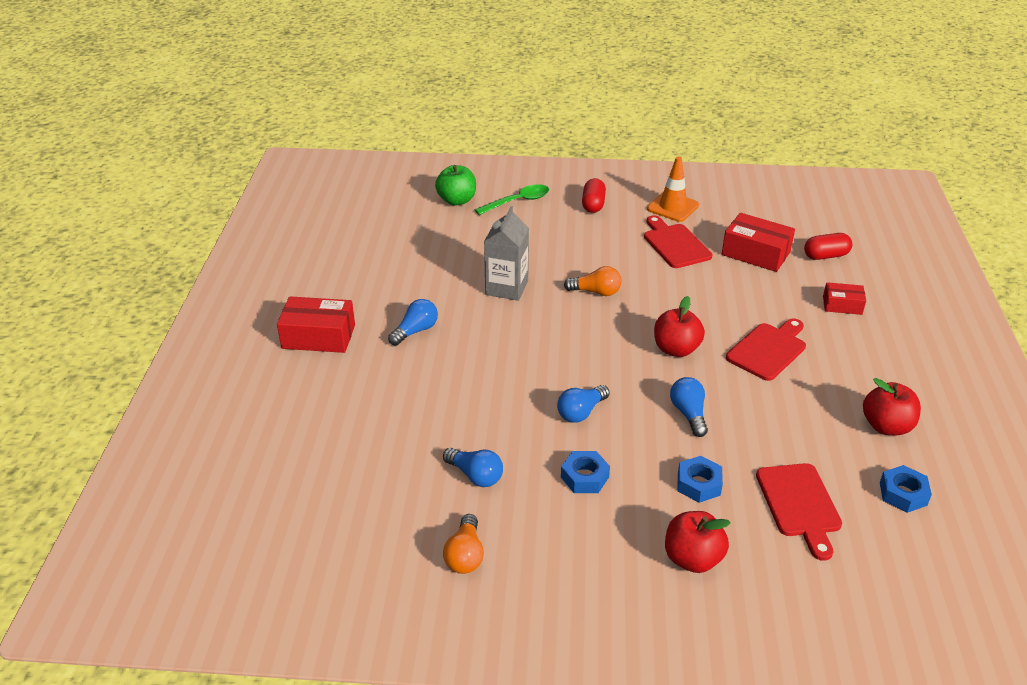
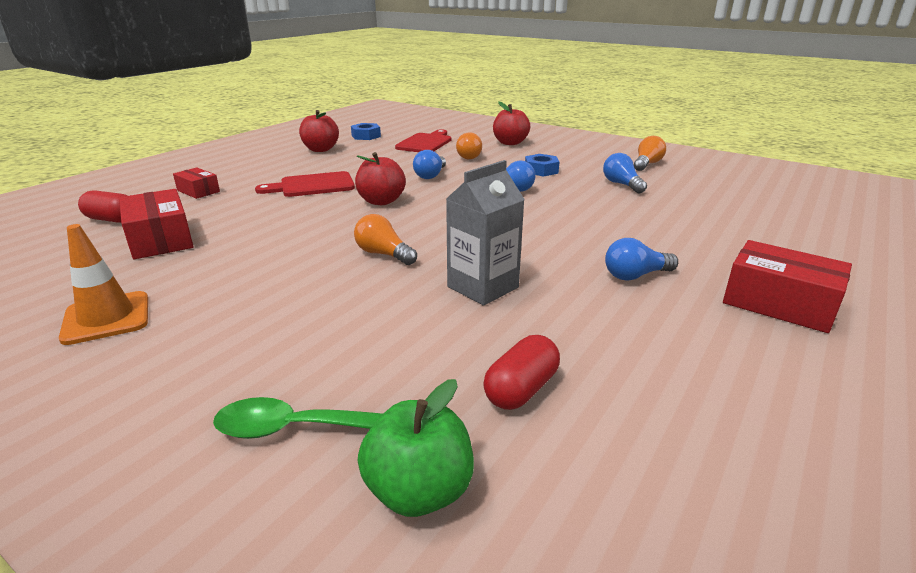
camera: 150 degrees left, 10 degrees down
red capsule [582,178,606,213] -> red capsule moved to [483,335,560,410]
red cutting board [644,215,712,268] -> none
blue nut [677,456,723,503] -> orange light bulb [456,132,482,159]

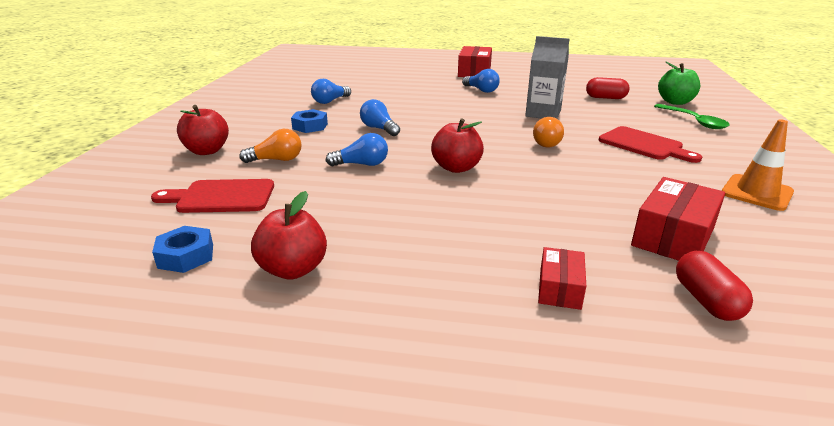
camera: 115 degrees left, 0 degrees up
red cutting board [255,171,355,197] -> red cutting board moved to [599,126,702,163]
orange light bulb [634,136,666,171] -> none

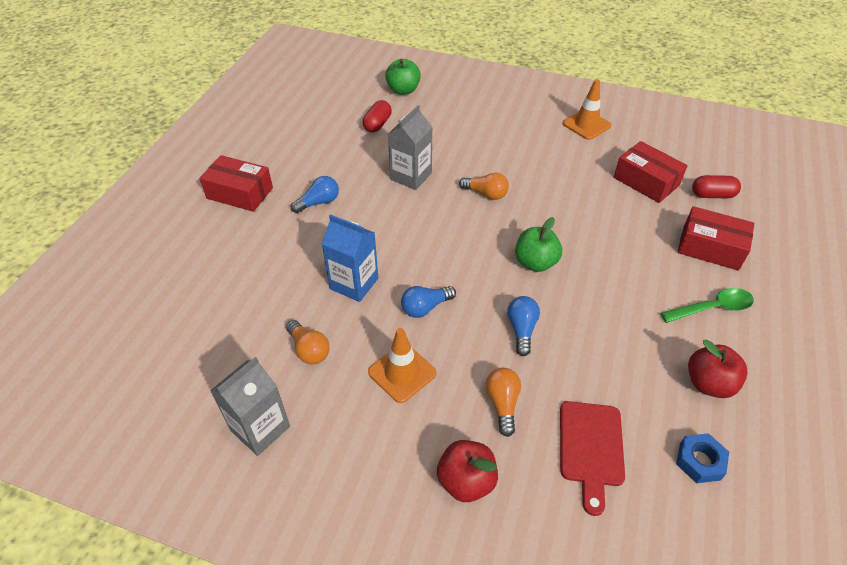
camera: 80 degrees left, 20 degrees up
blue nut [291,109,328,133] -> orange traffic cone [368,328,437,403]
blue light bulb [311,79,351,104] -> orange light bulb [286,320,330,364]
red apple [431,119,484,173] -> green apple [515,217,562,272]
red box [538,247,586,310] -> red box [678,206,754,270], size x1.71
red cutting board [599,126,702,163] -> none
green spoon [654,104,730,129] -> green spoon moved to [661,288,754,323]
none -> grey carton [210,357,290,456]
none -> blue carton [322,214,378,302]

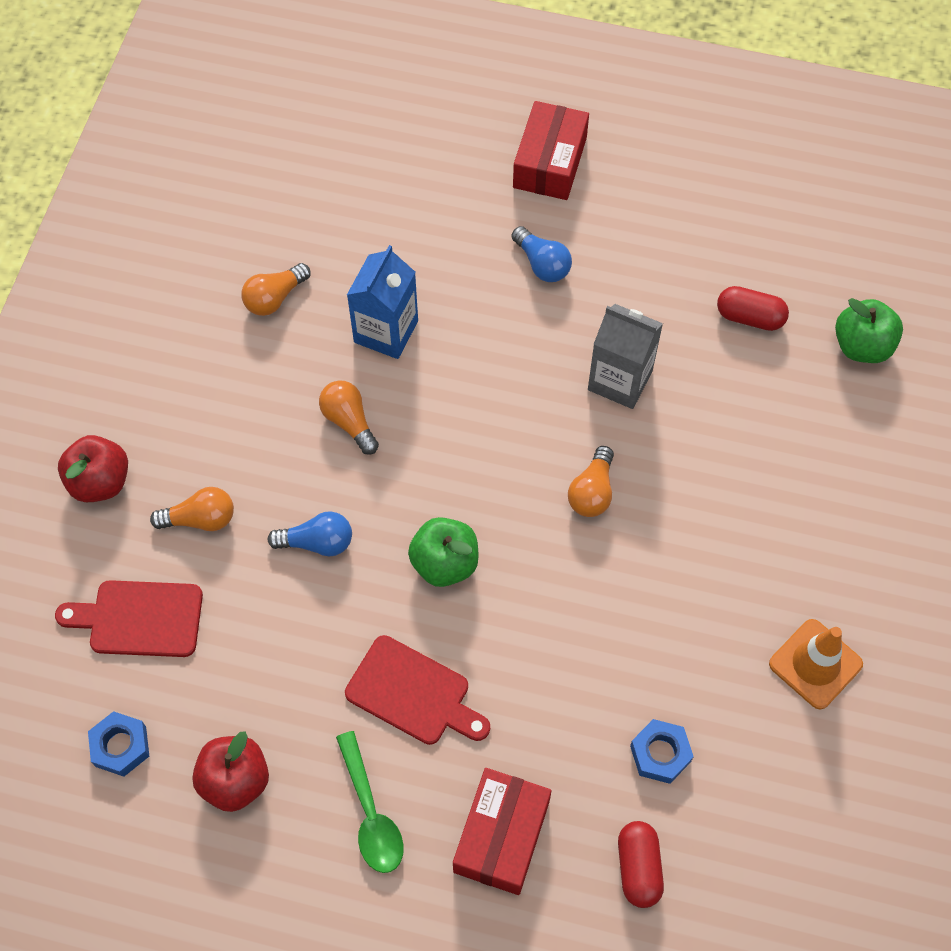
camera: 85 degrees right, 15 degrees up
grey carton [210,357,290,456] -> none
orange traffic cone [368,328,437,403] -> none
blue light bulb [401,286,456,318] -> orange light bulb [319,380,379,455]
red box [614,141,688,203] -> blue nut [630,719,694,784]
none -> red cutting board [345,635,490,745]

